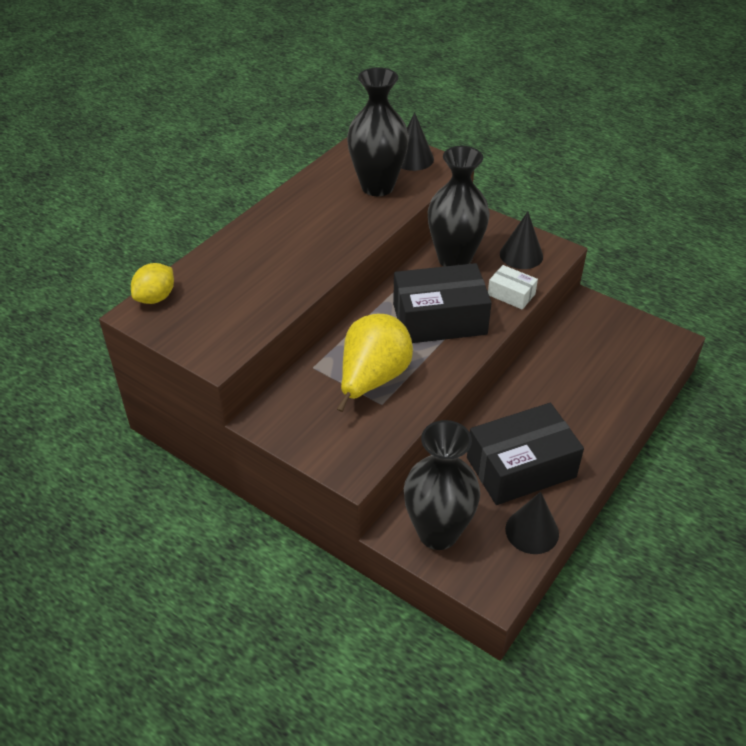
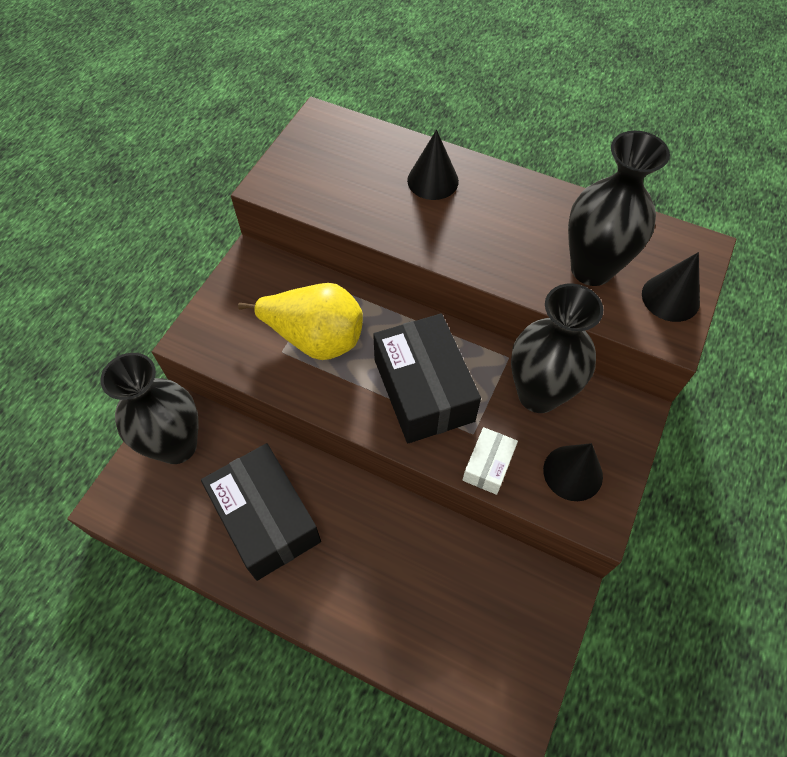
camera: 80 degrees right, 15 degrees up
yellow lemon [131,263,174,304] -> none
black cone [505,492,559,554] -> black cone moved to [407,130,459,200]

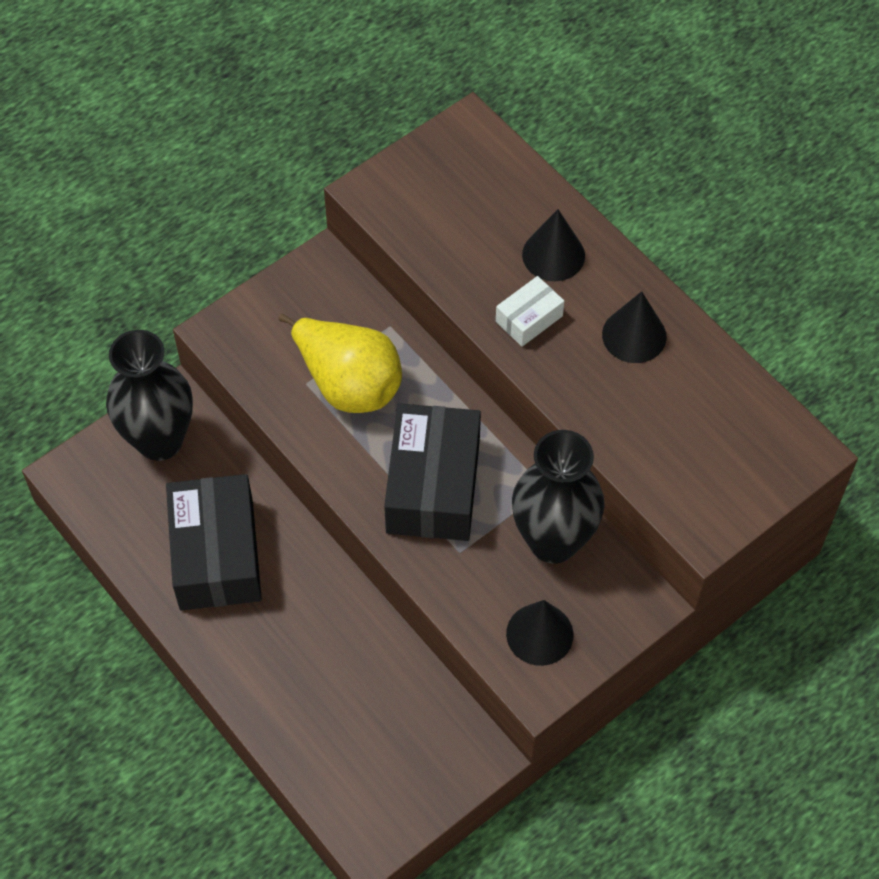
camera: 25 degrees right, 0 degrees up
white box [463,427,518,495] -> white box moved to [496,276,564,347]
black vase [568,131,670,286] -> none
black cone [642,252,700,322] -> black cone moved to [602,291,667,363]

